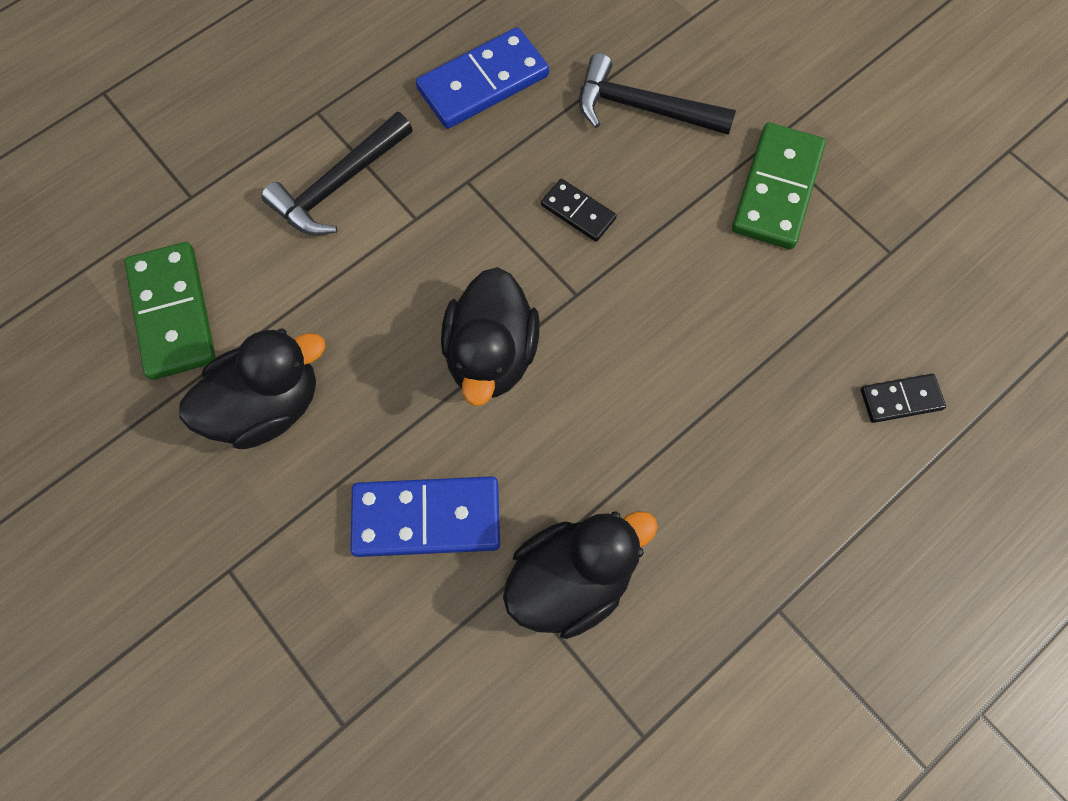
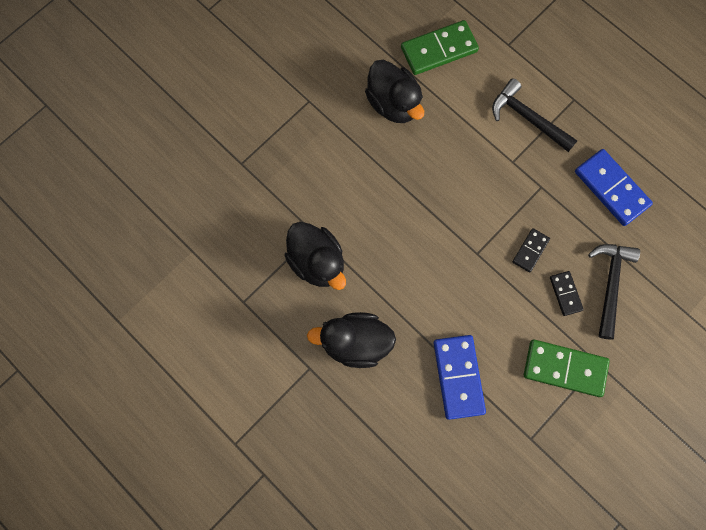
camera: 85 degrees right, 5 degrees up
blue domino [351,476,500,557] -> blue domino moved to [434,335,486,420]
black duck [441,267,540,406] -> black duck moved to [307,312,396,368]
black domino [861,374,946,423] -> black domino moved to [550,271,584,316]

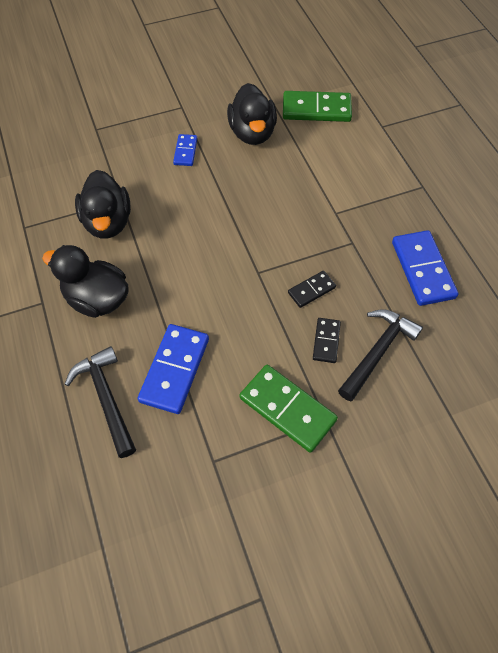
camera: 25 degrees right, 15 degrees down
black hammer [492,78,578,152] -> black hammer moved to [65,346,136,458]
none -> blue domino [173,134,197,166]

